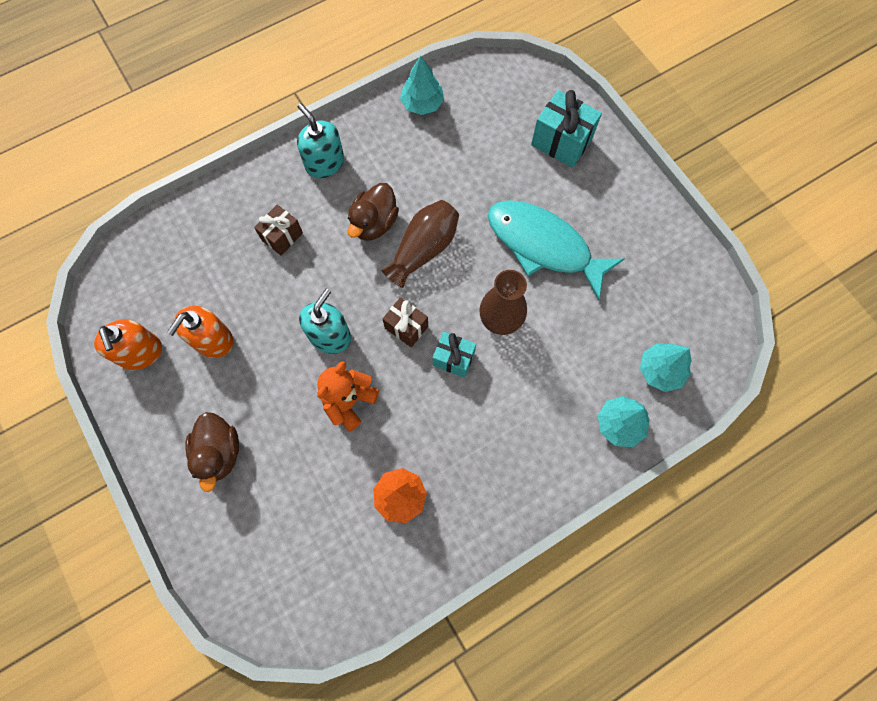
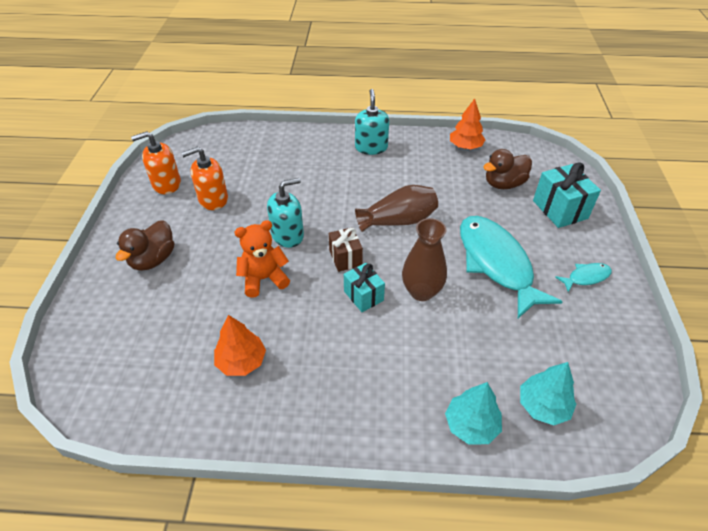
camera: 35 degrees right, 25 degrees down
orange soap dispenser [94,319,162,370] -> orange soap dispenser turned 60 degrees clockwise [131,131,181,194]
brown gift [254,205,303,255] -> none
brown duck [347,183,399,241] -> brown duck moved to [483,149,532,189]
turquoise tree [400,56,444,115] -> orange tree [450,99,486,149]
none -> turquoise fish [555,263,612,292]

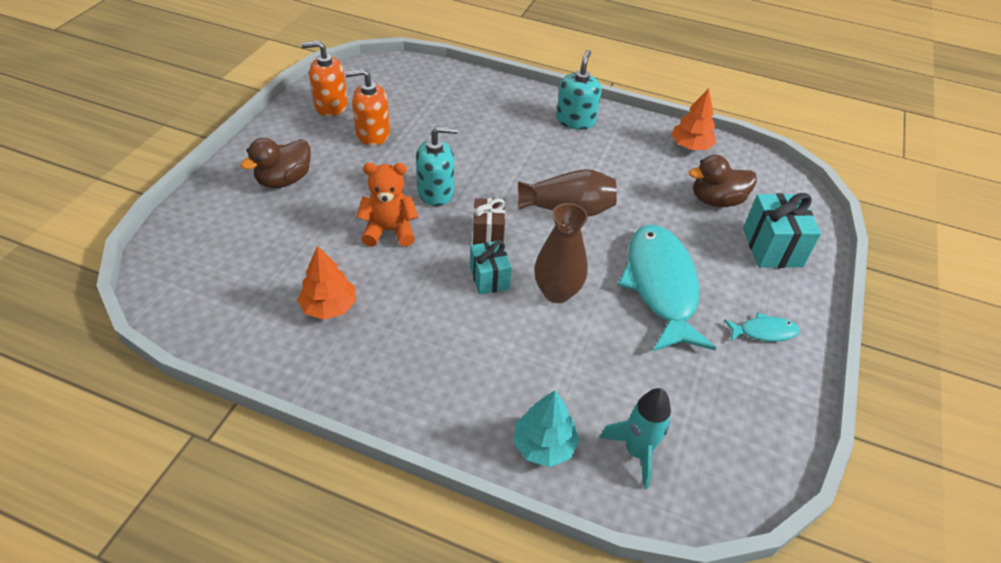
camera: 15 degrees right, 0 degrees up
turquoise tree [520,362,576,425] -> turquoise rocket [599,388,671,489]

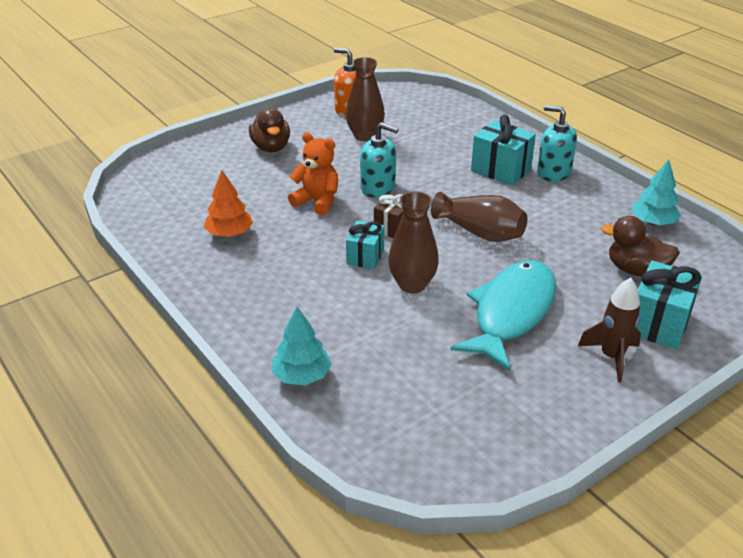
camera: 35 degrees right, 10 degrees down
brown duck [240,138,311,188] -> brown duck turned 90 degrees counterclockwise [249,108,290,152]
orange soap dispenser [345,69,390,146] -> brown vase [346,57,385,142]
turquoise soap dispenser [556,50,601,130] -> turquoise soap dispenser turned 105 degrees counterclockwise [537,105,577,181]
turquoise rocket [599,388,671,489] -> none
orange tree [671,88,716,150] -> turquoise tree [632,159,681,225]
turquoise fish [724,312,800,342] -> none
none -> turquoise gift [471,114,536,185]
none -> brown rocket [578,278,641,383]

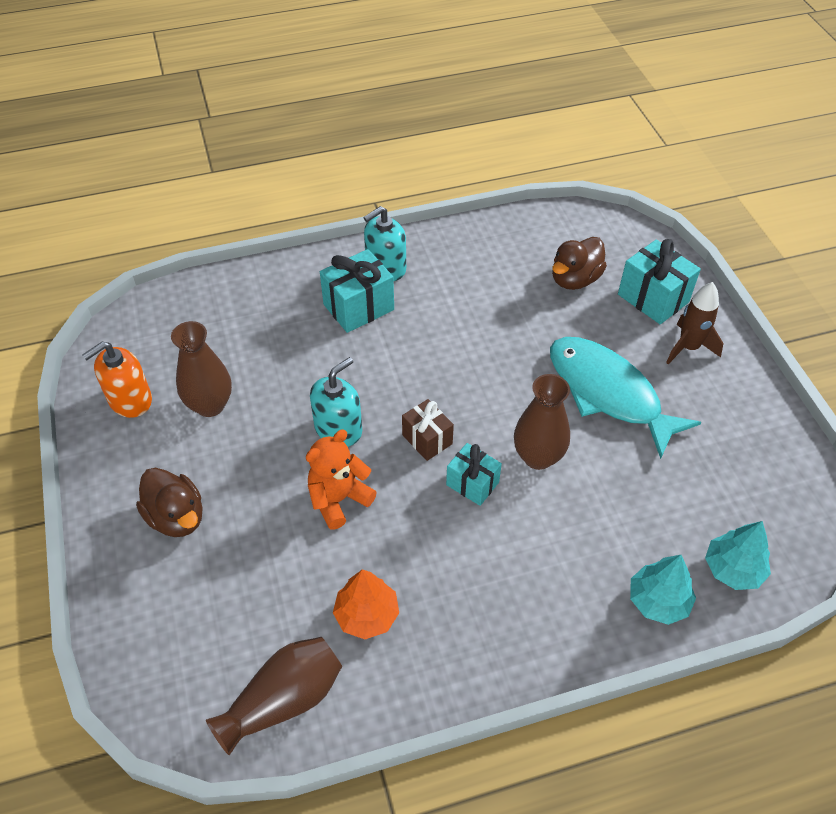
camera: 70 degrees left, 15 degrees up
brown duck [249,108,290,152] -> brown duck turned 45 degrees clockwise [136,468,203,537]
brown vase [431,192,527,242] -> brown vase moved to [206,637,342,755]
turquoise tree [632,159,681,225] -> turquoise tree moved to [705,521,771,590]

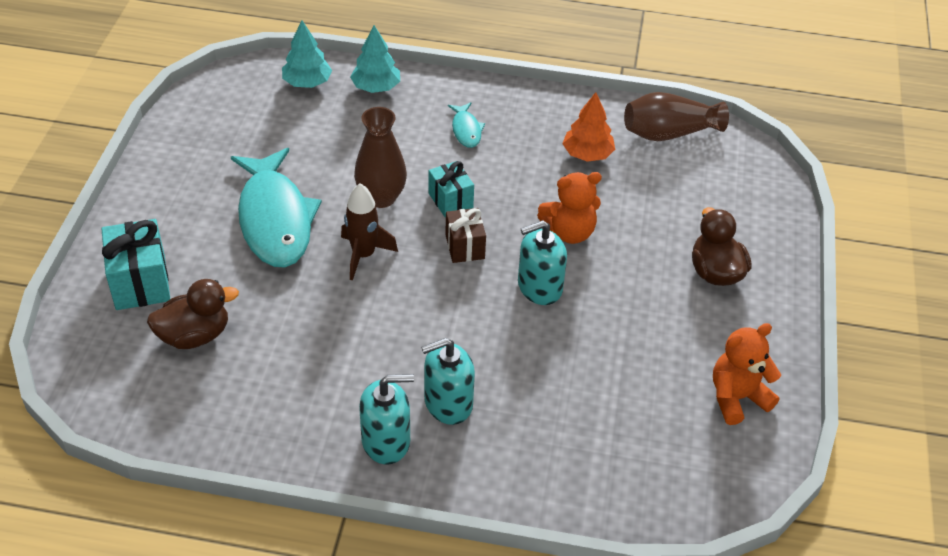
camera: 155 degrees left, 5 degrees down
orange soap dispenser [82,342,152,418] -> orange teddy bear [713,323,781,425]
brown vase [171,321,232,417] -> none
turquoise gift [320,249,394,333] -> turquoise soap dispenser [421,338,475,425]
brown rocket [666,282,724,364] -> brown rocket moved to [341,183,398,280]
none -> turquoise fish [448,103,485,148]

